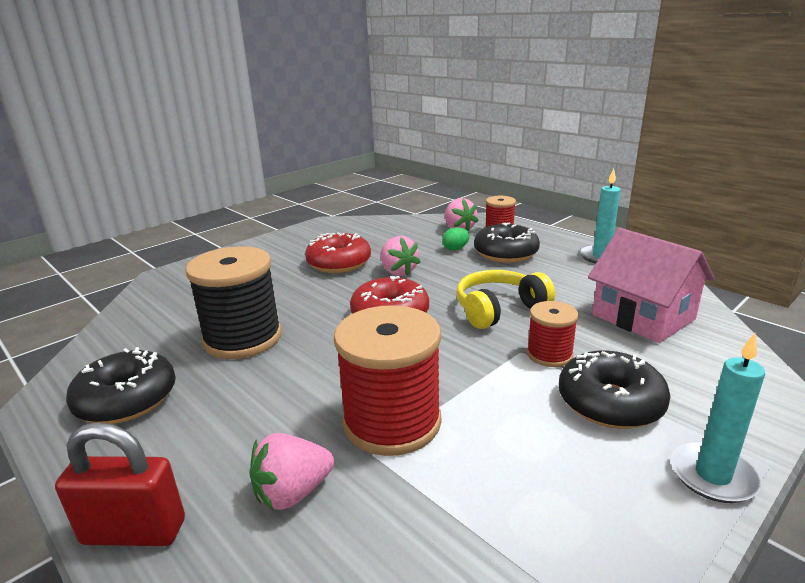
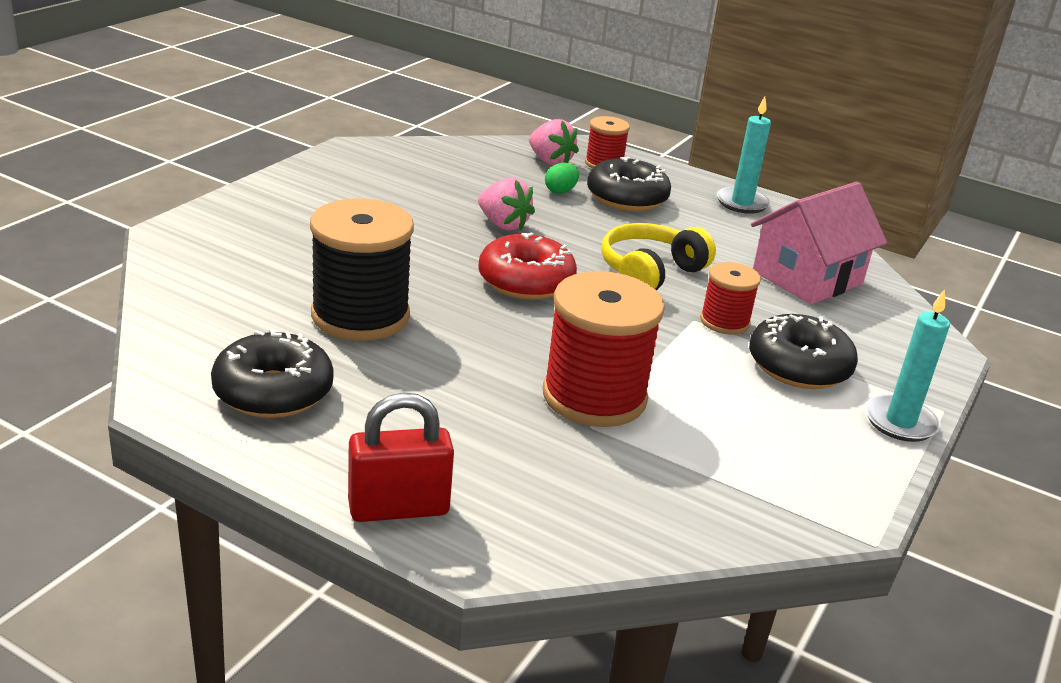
camera: 20 degrees left, 5 degrees up
pink strawberry [249,433,334,510] -> none
red donut [305,232,371,273] -> none
pink house [588,228,715,343] -> pink house turned 75 degrees counterclockwise [751,182,887,304]

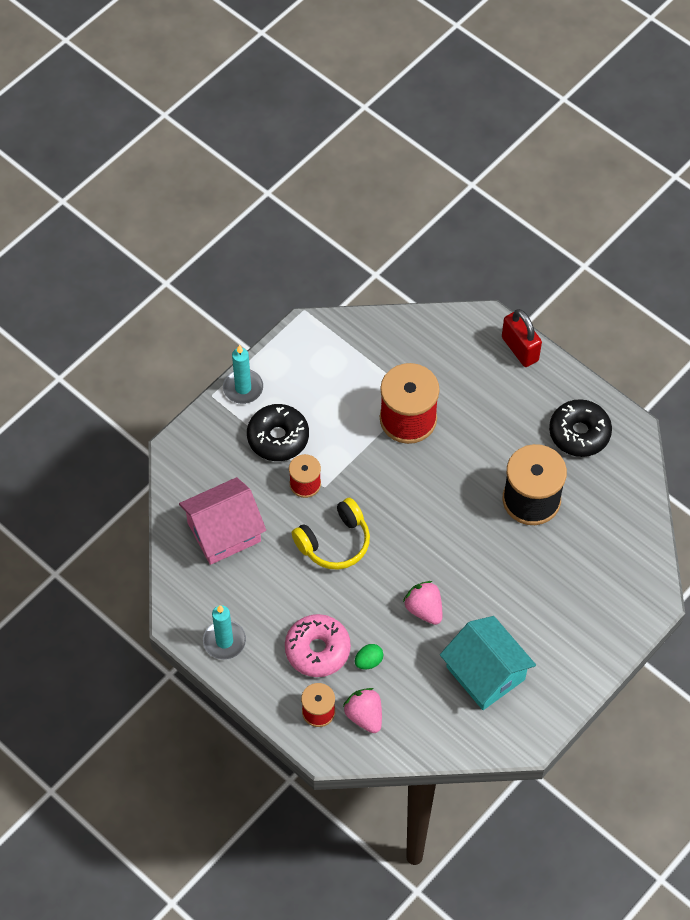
camera: 165 degrees left, 30 degrees up
red padlock [348,393,454,522] -> red padlock turned 60 degrees clockwise [502,309,542,367]
red donut [478,232,577,300] -> none
black donut [587,157,671,211] -> pink donut [285,614,351,677]
none -> turquoise house [440,616,536,710]

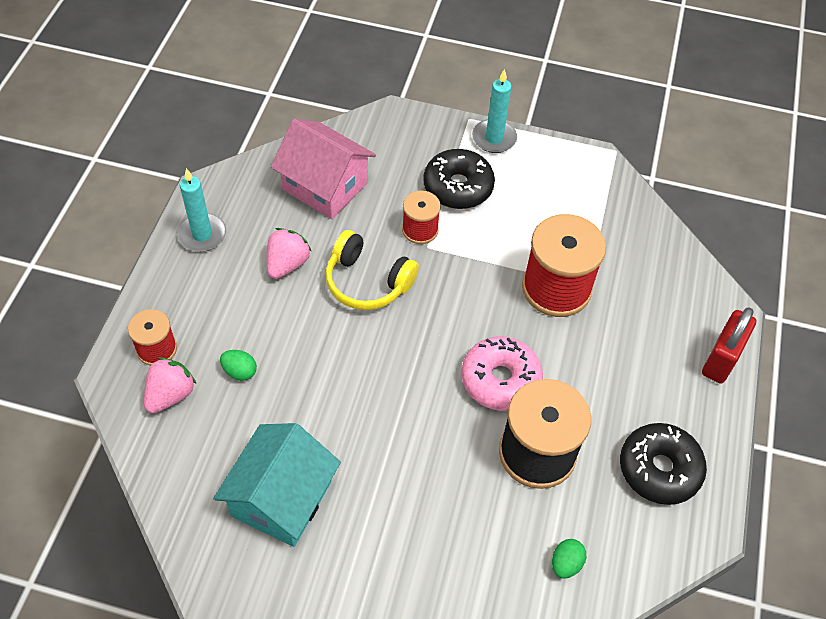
camera: 60 degrees right, 5 degrees down
pink donut [285,614,351,677] -> pink donut moved to [461,336,543,411]
pink strawberry [403,581,442,625] -> pink strawberry moved to [266,228,312,279]
none -> green egg [552,539,586,579]

